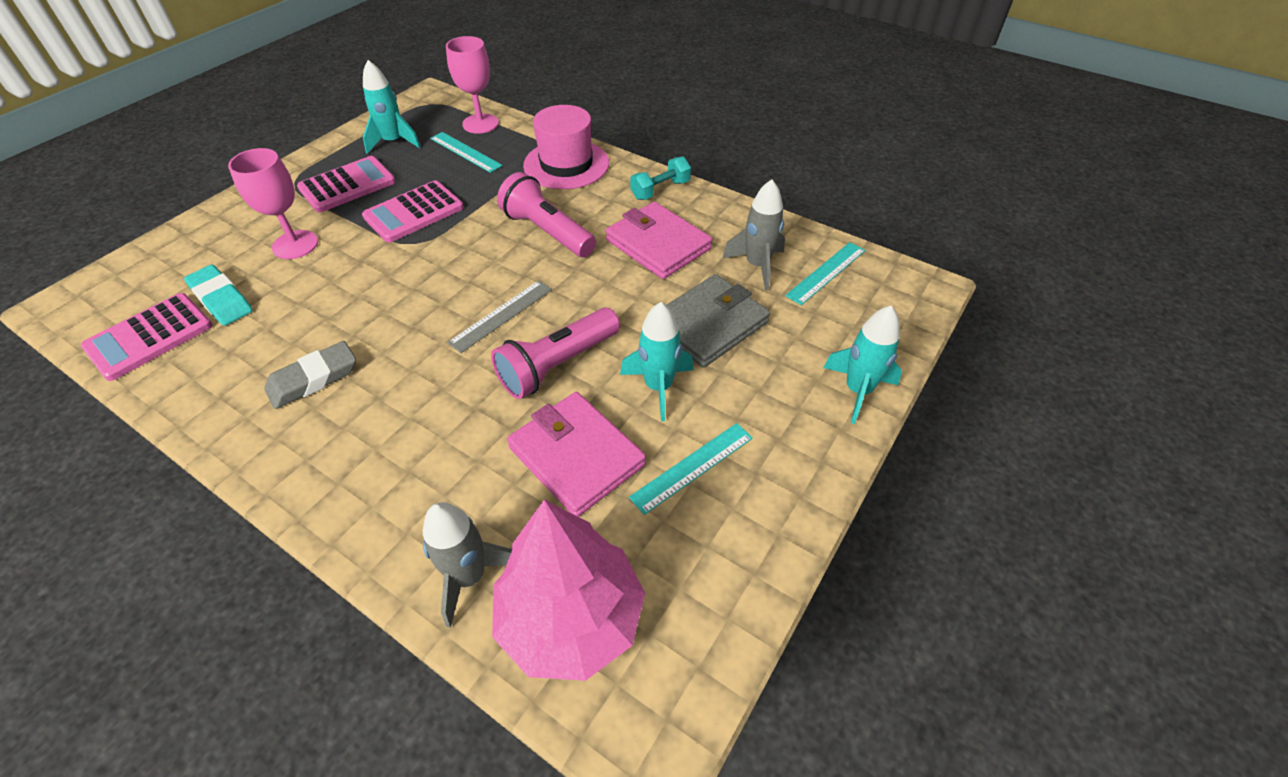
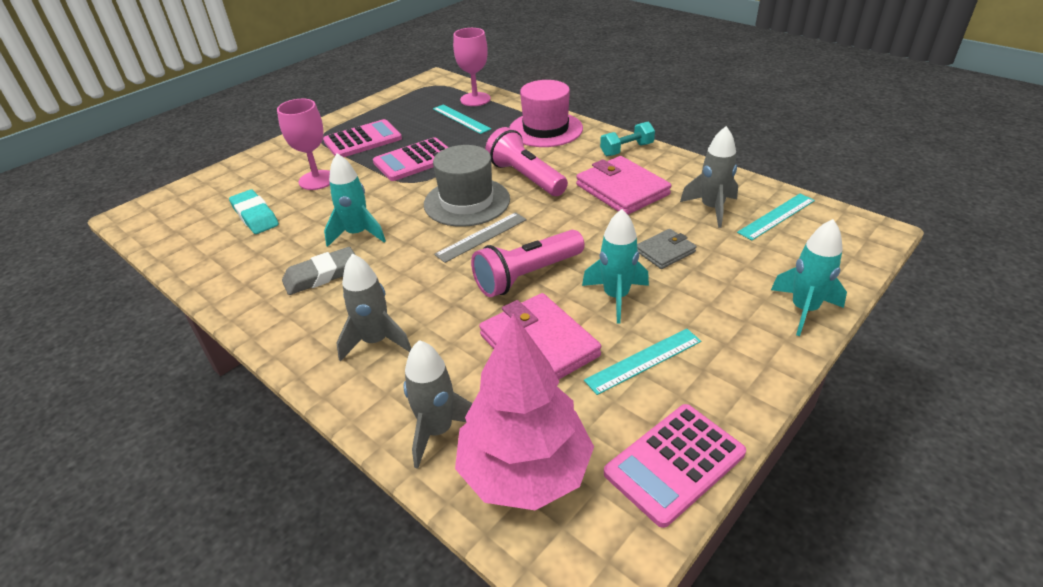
camera: 10 degrees right, 10 degrees down
pink calculator [81,293,213,381] -> pink calculator moved to [604,404,746,528]
turquoise rocket [363,60,421,154] -> turquoise rocket moved to [324,153,386,247]
grey wallet [667,274,770,368] -> grey wallet [637,229,696,269], size x0.56
none -> grey rocket [336,254,411,362]
none -> grey hat [424,145,510,227]

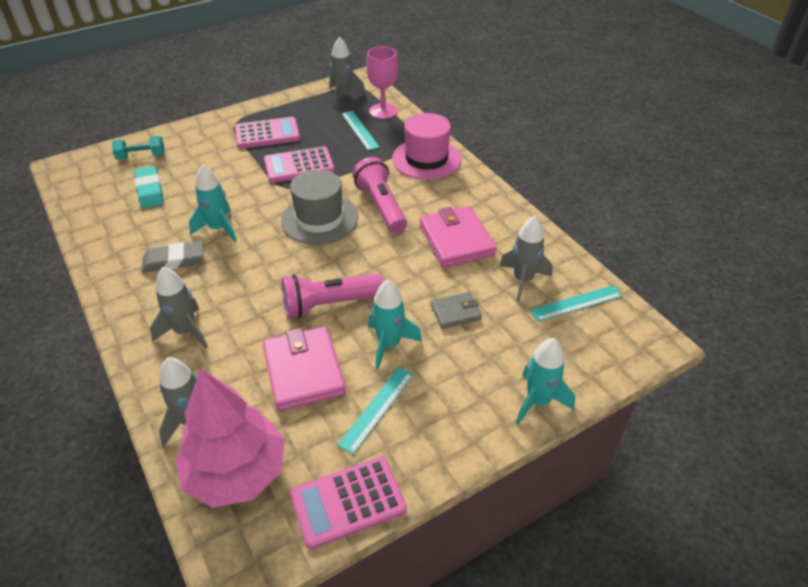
camera: 15 degrees right, 5 degrees up
pink goblet [277,99,330,190] -> none
grey ruler [434,212,527,263] -> none
turquoise ruler [584,329,701,395] -> turquoise ruler turned 45 degrees counterclockwise [337,367,414,455]
turquoise dumbbell [600,122,655,156] -> turquoise dumbbell moved to [112,136,165,160]
none -> grey rocket [329,37,366,107]

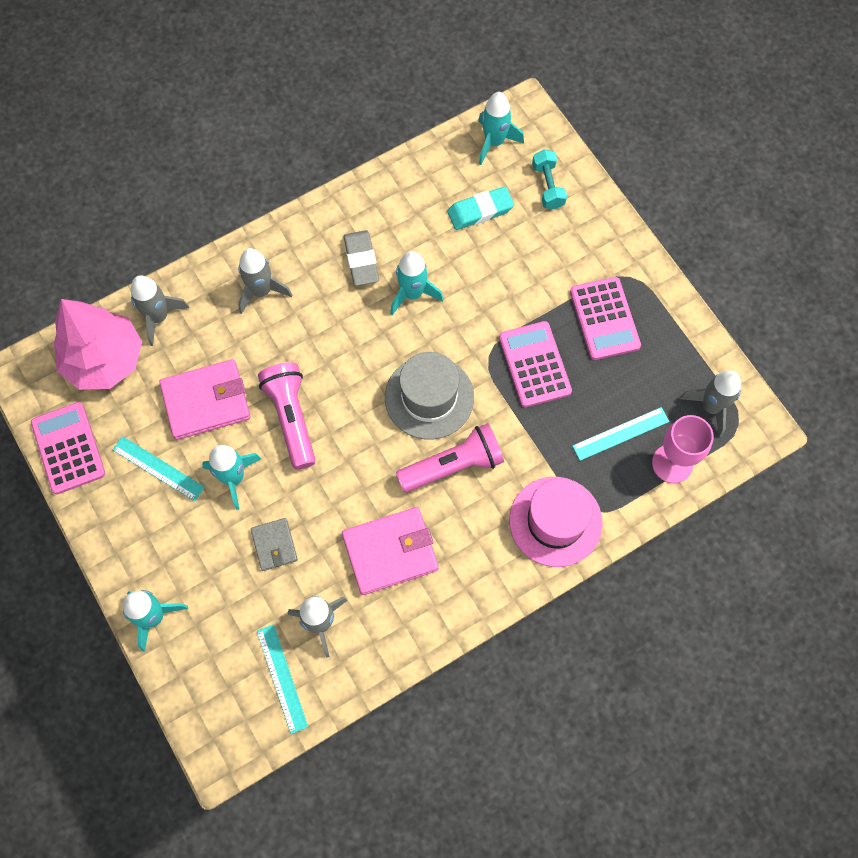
camera: 90 degrees right, 25 degrees up
none -> turquoise rocket [478,92,524,165]

